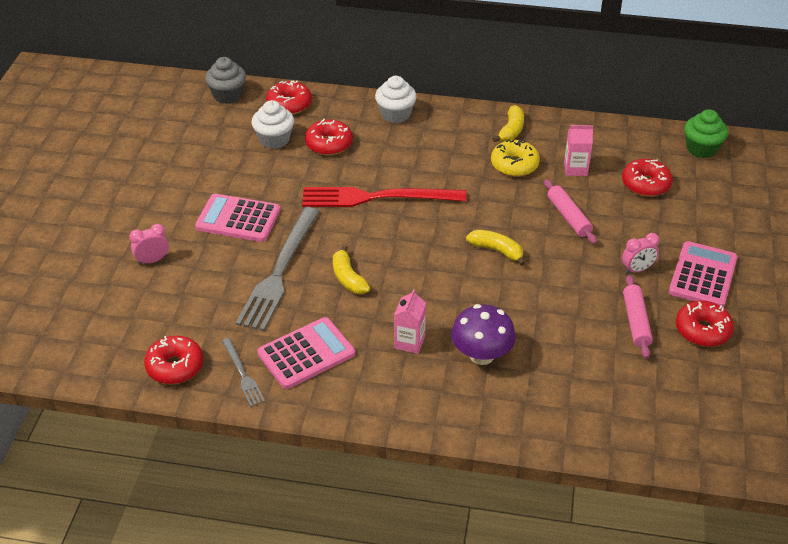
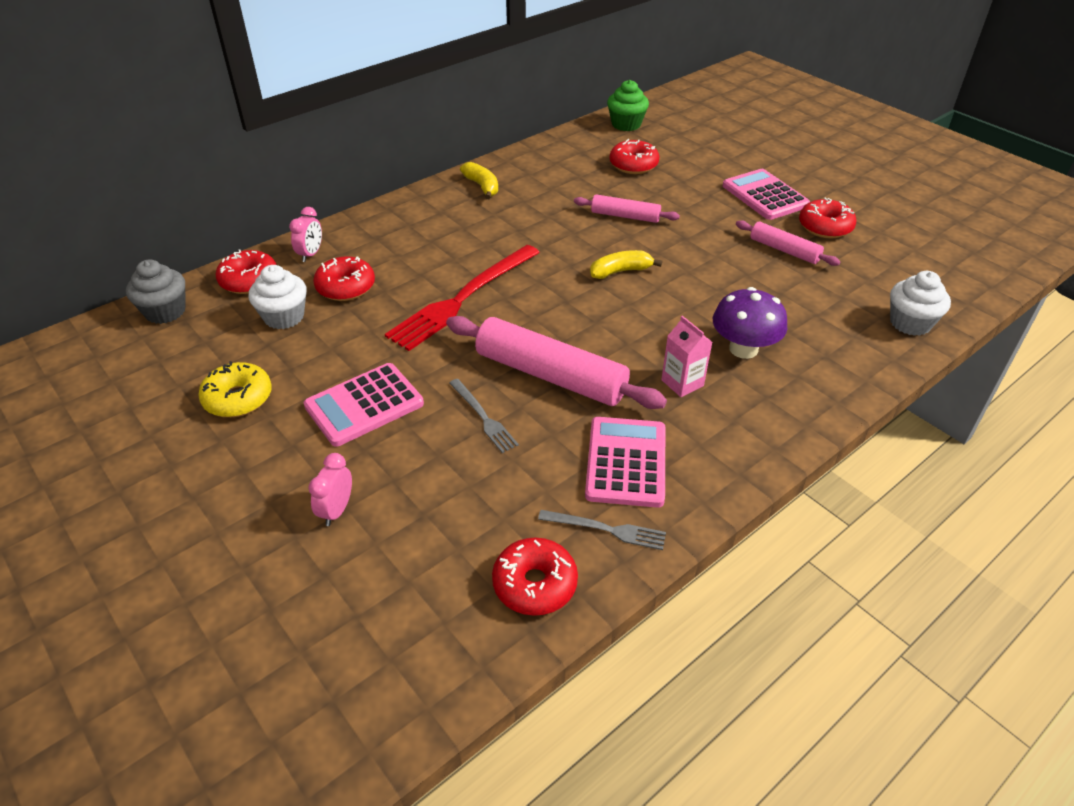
camera: 50 degrees left, 0 degrees up
grey fork [236,207,320,331] -> grey fork [449,379,519,453], size x0.49
yellow banana [333,245,370,294] -> pink rolling pin [446,316,667,409]
white cupcake [375,76,417,123] -> white cupcake moved to [890,271,951,336]
yellow donut [491,139,540,177] -> yellow donut moved to [198,361,272,417]
pink carton [564,125,593,176] -> none
pink clock [622,233,660,274] -> pink clock moved to [289,207,322,262]

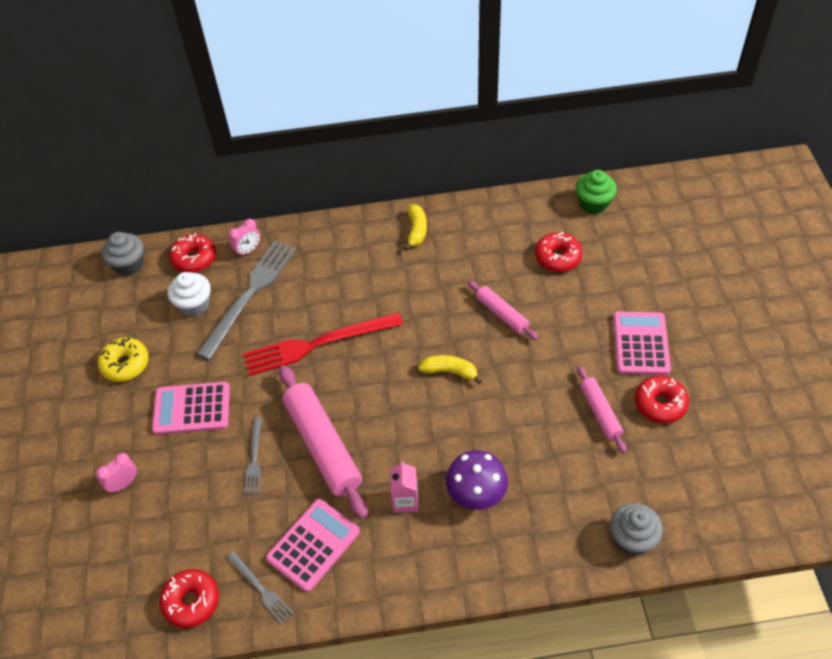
camera: 35 degrees right, 10 degrees up
red donut [313,256,375,301] -> grey fork [197,241,296,360]
white cupcake [890,271,951,336] -> grey cupcake [610,503,663,556]

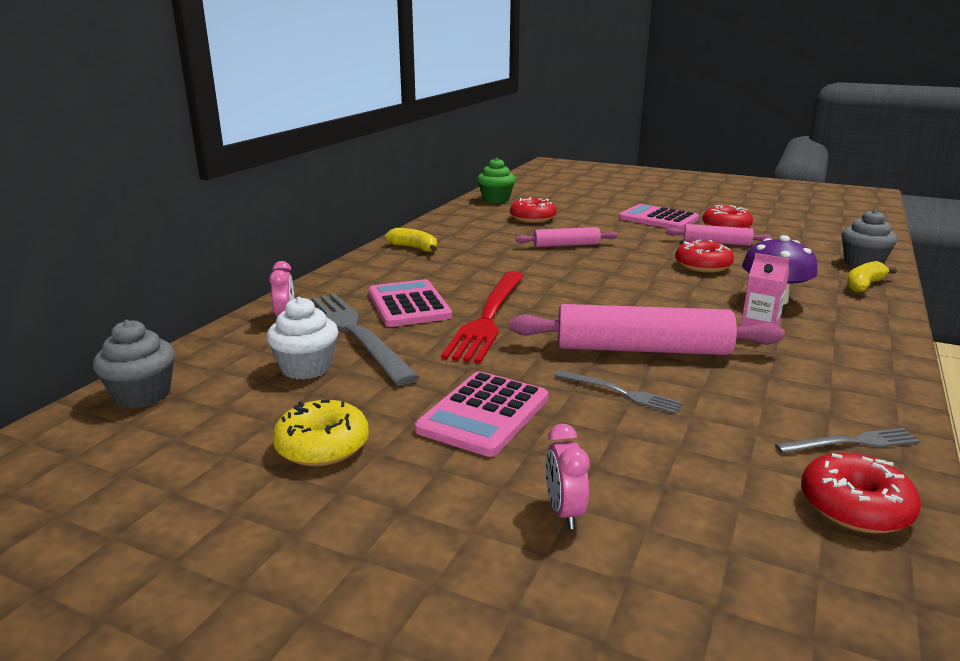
camera: 60 degrees left, 30 degrees down
red donut [169,233,216,273] -> red donut moved to [675,240,734,273]
pink calculator [266,499,360,592] -> pink calculator moved to [368,279,452,327]
yellow banana [418,355,482,384] -> yellow banana moved to [847,261,897,293]

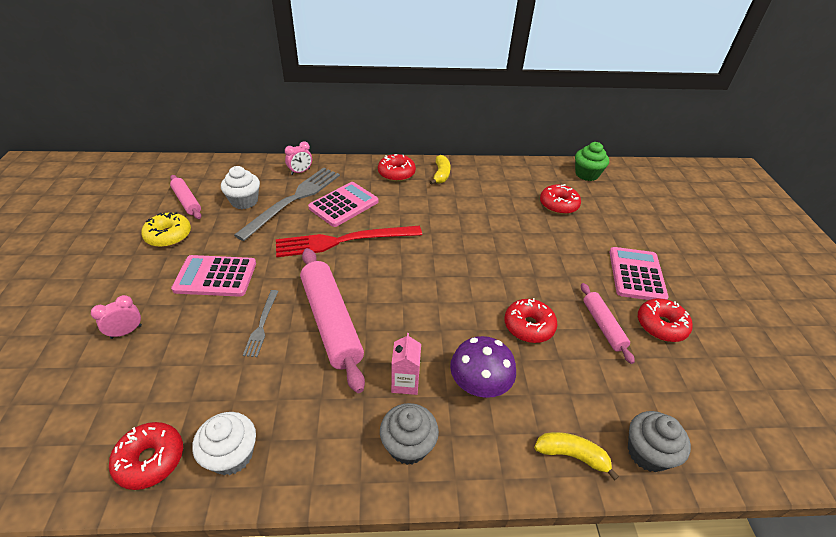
camera: 60 degrees right, 20 degrees up
grey cupcake [93,319,175,408] -> grey cupcake moved to [380,403,439,465]
pink rolling pin [516,227,617,247] -> pink rolling pin moved to [170,175,201,219]
grey fork [775,428,920,454] -> white cupcake [192,412,256,475]
none -> red donut [378,154,416,182]

